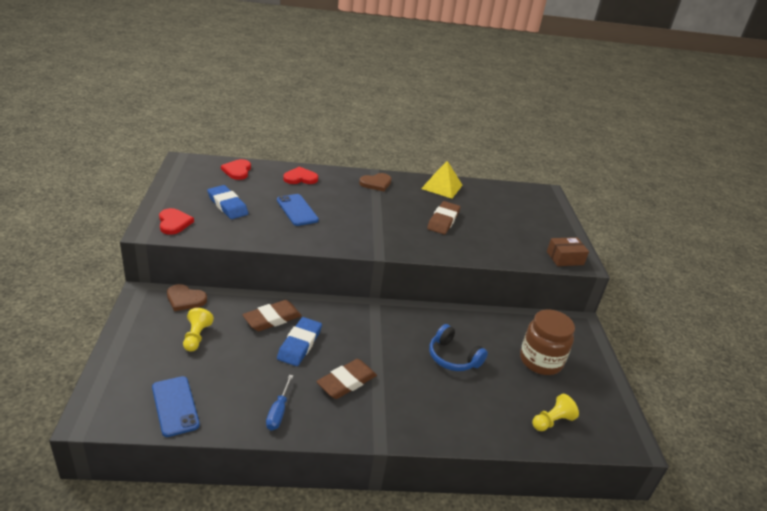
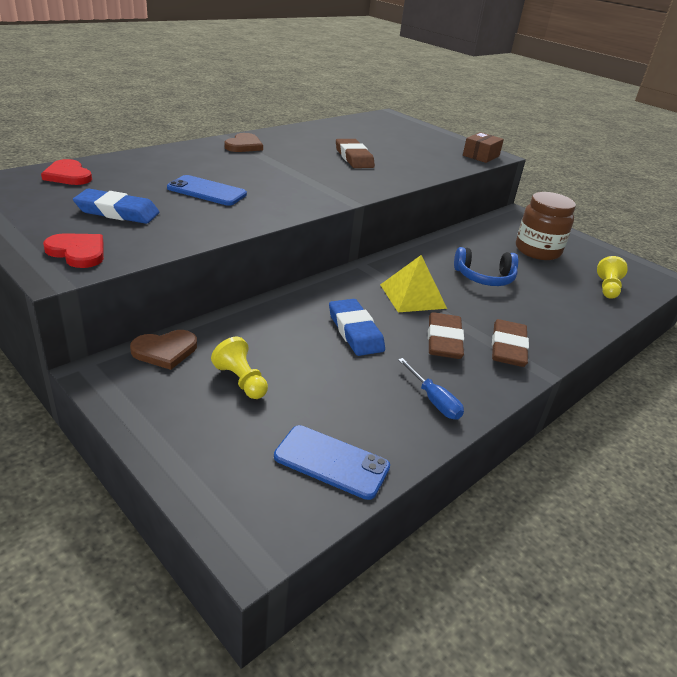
camera: 40 degrees left, 0 degrees up
brown eraser [242,300,302,331] -> brown eraser moved to [492,319,529,367]
red heart [283,167,318,184] -> none
yellow pyramid [421,161,462,199] -> yellow pyramid moved to [380,255,447,312]

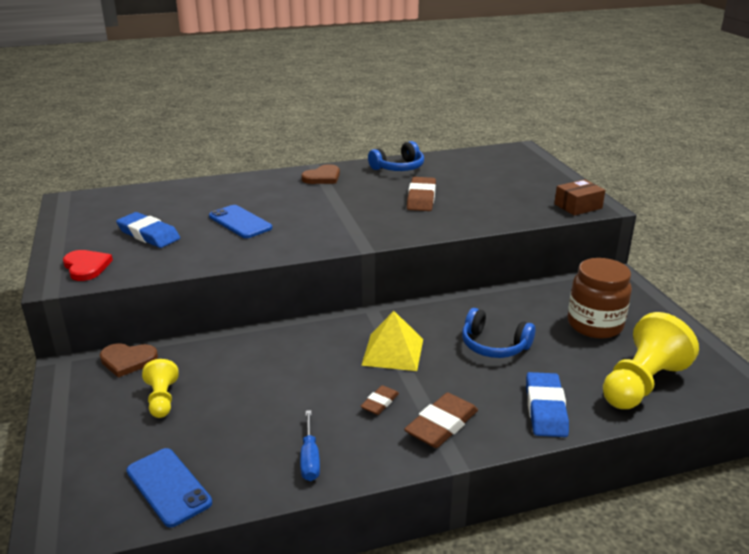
camera: 30 degrees right, 5 degrees down
red heart [41,159,92,185] -> none
blue eraser [329,299,385,356] -> blue eraser moved to [526,372,569,437]
brown eraser [428,312,464,359] -> brown eraser [360,385,399,415], size x0.56
yellow pawn [597,256,628,299] -> yellow pawn [603,312,699,409], size x1.89
none -> blue headphones [368,141,424,171]

